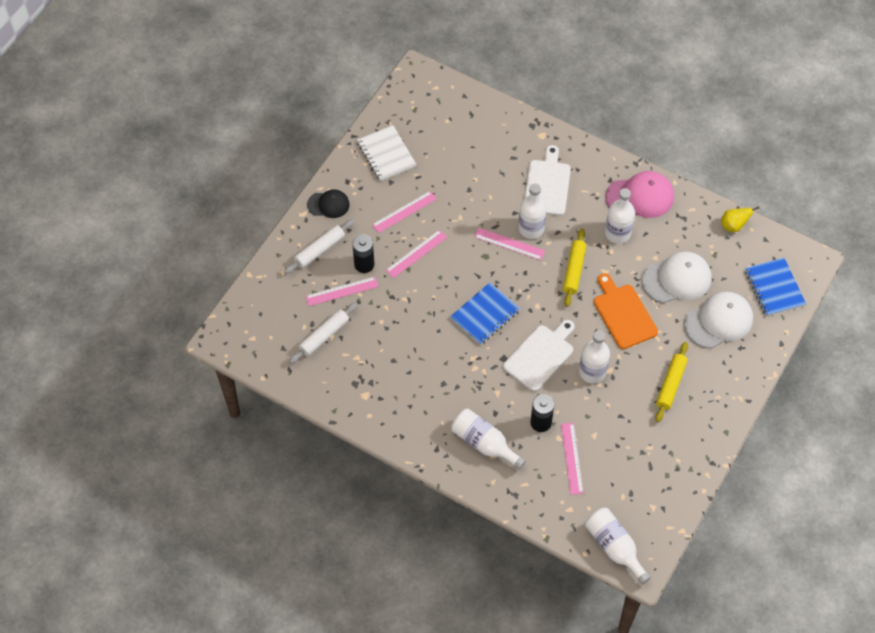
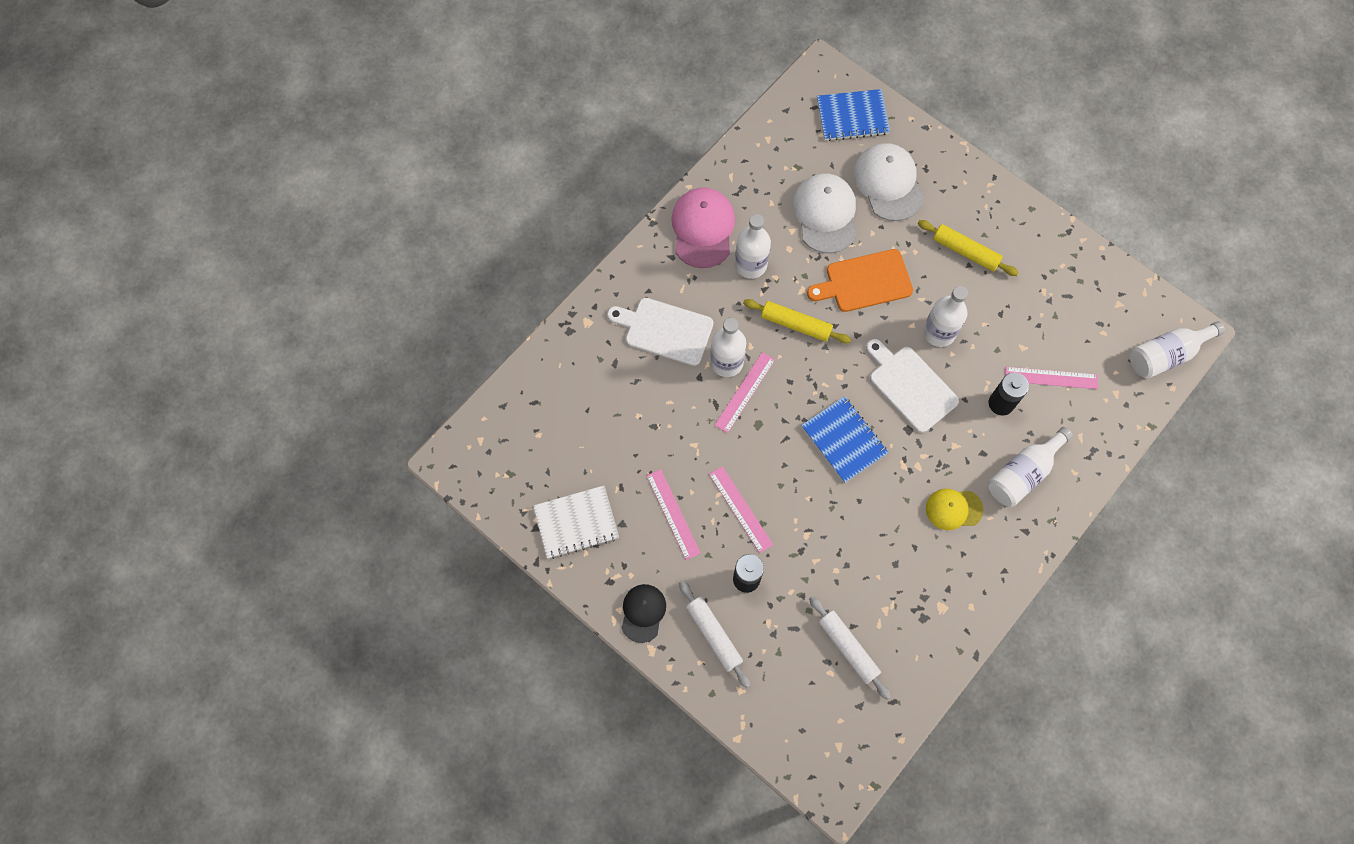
camera: 80 degrees left, 10 degrees up
pink ruler [306,277,379,306] -> none
yellow pear [721,206,759,232] -> none
none -> yellow cap [926,489,983,530]

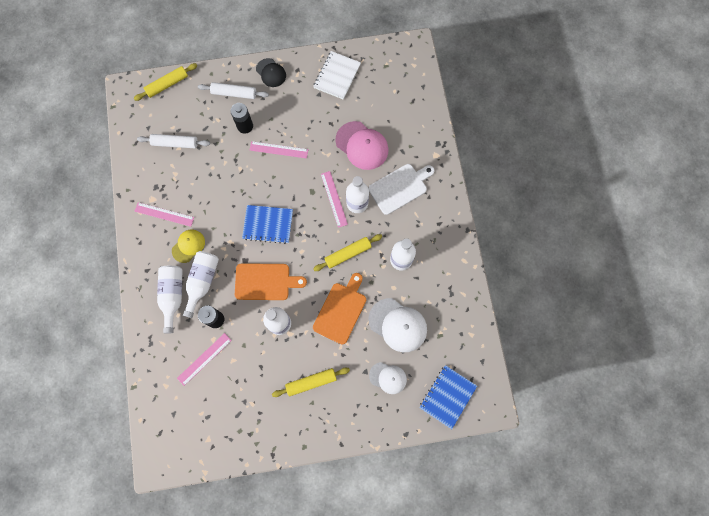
camera: 130 degrees right, 5 degrees up
pink ruler [646,469,701,560] -> pink ruler moved to [135,202,194,227]
pink cap [671,187,735,268] -> pink cap moved to [336,121,389,170]
white cap [853,143,924,221] -> white cap [369,362,407,394], size x0.61
white cutting board [866,339,959,433] -> orange cutting board [235,263,307,300]
white bottle [1130,321,1225,379] -> white bottle moved to [183,251,219,318]
none -> yellow rolling pin [134,63,197,101]

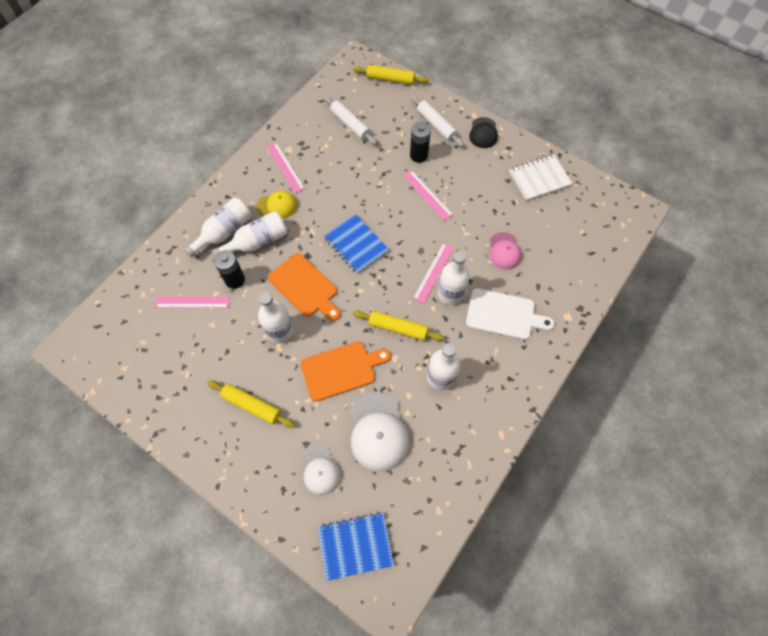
camera: 45 degrees right, 10 degrees down
pink cap [336,121,389,170] -> pink cap [490,232,521,270], size x0.61

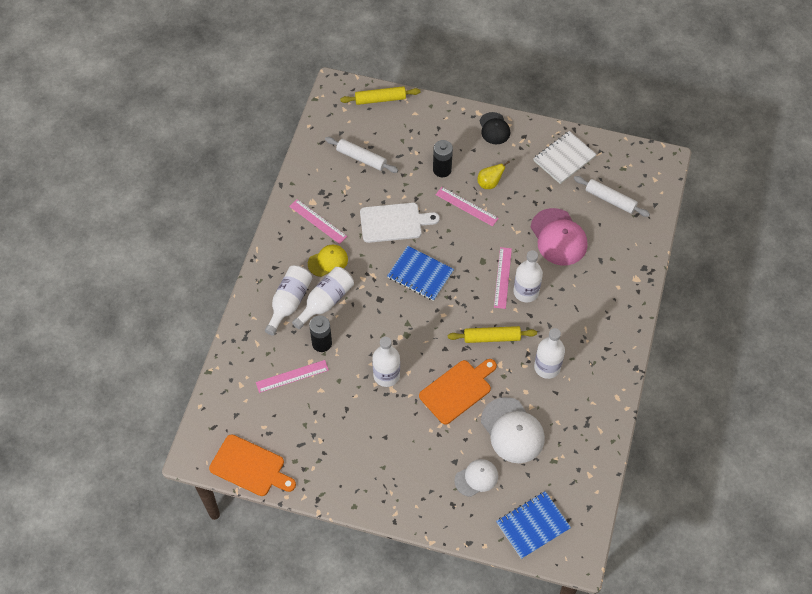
camera: 20 degrees left, 5 degrees down
yellow rolling pin [207,380,295,428] -> none
orange cutting board [268,253,340,321] -> orange cutting board moved to [209,434,296,496]
white cap [300,445,340,495] -> white cap turned 75 degrees counterclockwise [454,459,498,497]
white rolling pin [411,95,464,147] -> white rolling pin moved to [574,176,650,217]
white cutting board [466,288,554,340] -> white cutting board moved to [360,203,440,243]
pink cap [490,232,521,270] -> pink cap [531,208,588,265], size x1.64
none -> yellow pear [477,161,510,189]

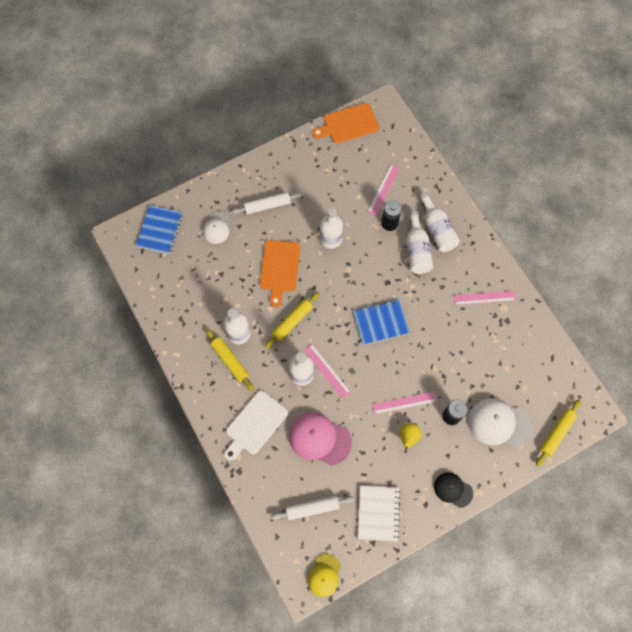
camera: 135 degrees right, 10 degrees up
yellow cap [308,245,348,277] -> yellow cap moved to [308,554,341,597]
white rolling pin [325,137,398,173] -> white rolling pin moved to [231,192,303,215]
white cutting board [360,203,440,243] -> white cutting board moved to [224,391,288,461]
white cap [481,397,545,463] -> white cap moved to [468,398,532,448]
none -> yellow rolling pin [205,329,254,391]

